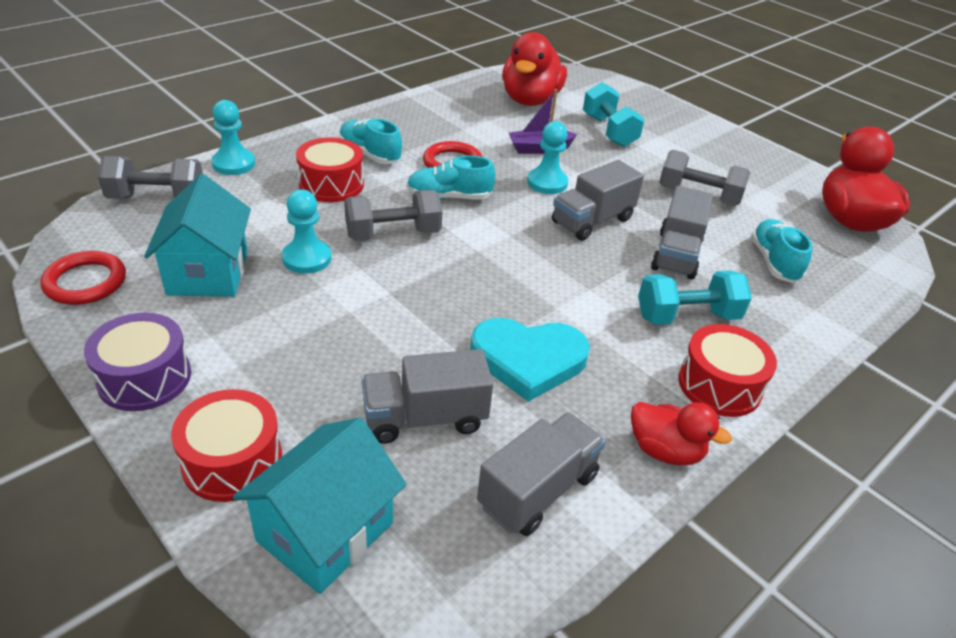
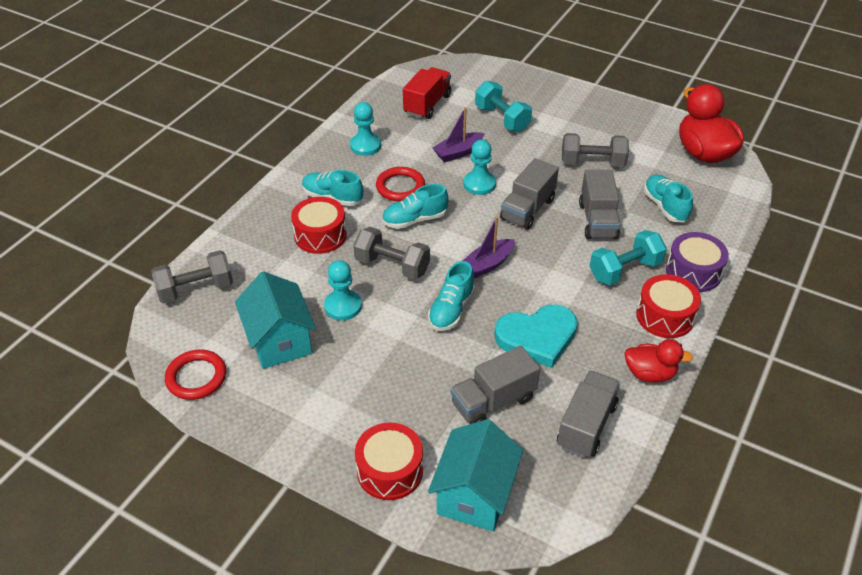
camera: 15 degrees left, 5 degrees up
purple drum [84,313,191,411] -> purple drum moved to [666,232,729,292]
turquoise pawn [211,100,255,175] -> turquoise pawn moved to [350,102,381,156]
grey dumbbell [344,190,443,241] -> grey dumbbell turned 60 degrees clockwise [353,227,430,280]
red duck [502,32,567,106] -> red truck [403,67,451,119]
none -> turquoise shoe [428,261,475,331]
none -> purple boat [463,217,515,278]

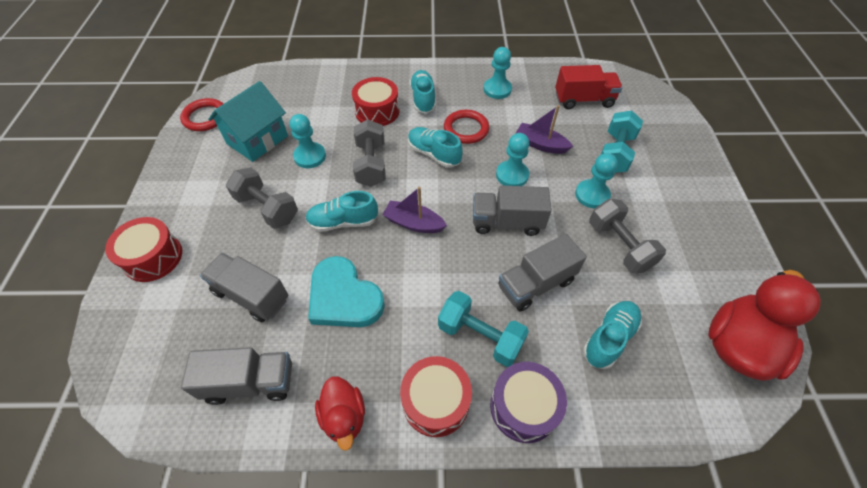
camera: 60 degrees right, 10 degrees up
grey dumbbell [151,250,233,303] -> grey dumbbell moved to [226,167,298,229]
turquoise house [428,419,523,531] -> none
none -> turquoise pawn [575,153,618,208]

